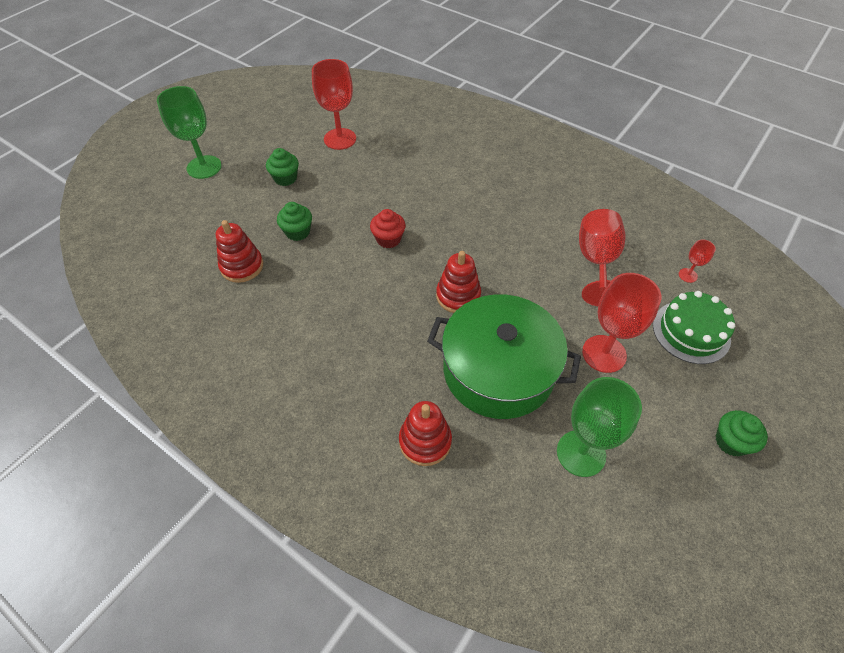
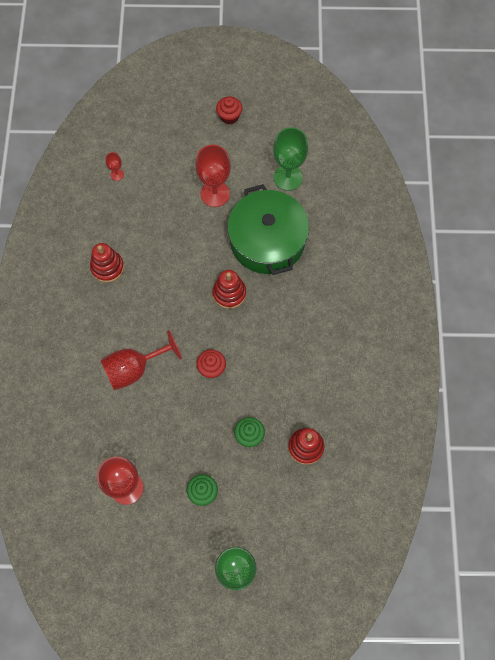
camera: 125 degrees left, 15 degrees up
red stacking toy [399,401,452,466] -> red stacking toy moved to [90,243,124,283]
red goblet [579,209,626,306] -> red goblet moved to [100,330,182,390]
green cake [653,291,735,364] -> none
green cupcake [716,410,768,456] -> red cupcake [216,96,243,124]

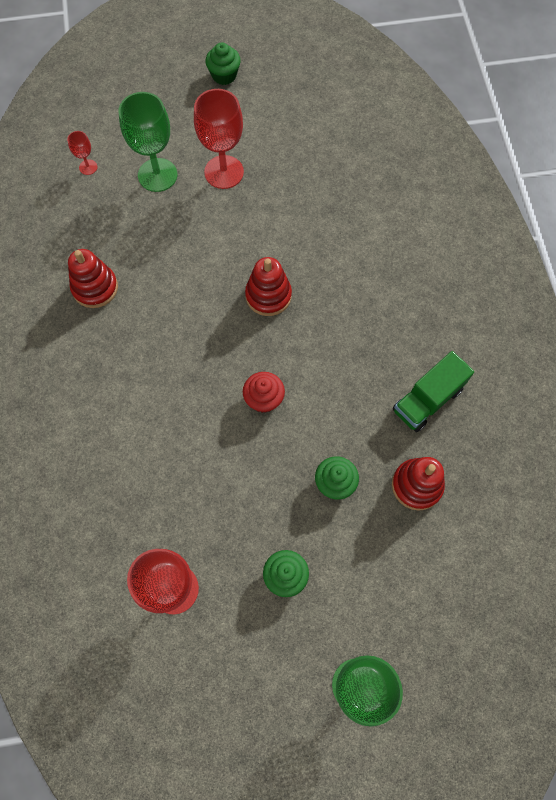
camera: 10 degrees left, 0 degrees up
red goblet [100,330,182,390] -> none
red cupcake [216,96,243,124] -> green cupcake [205,43,241,85]
green pot [228,184,309,275] -> none
green goblet [273,127,308,191] -> green goblet moved to [119,92,177,192]
none -> green truck [393,351,474,432]

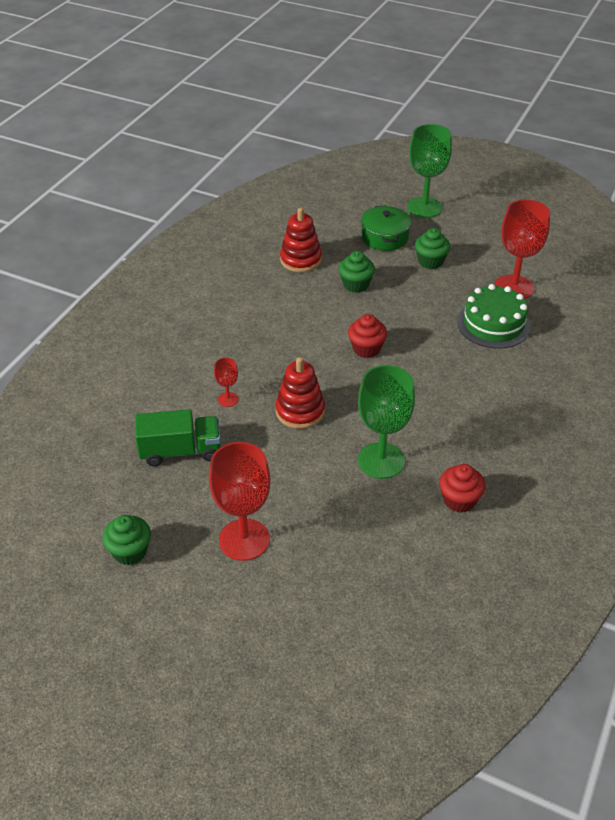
camera: 145 degrees left, 25 degrees down
red goblet [67,131,98,175] -> red goblet moved to [214,358,239,407]
red stacking toy [68,249,118,308] -> red cupcake [439,464,485,513]
green goblet [119,92,177,192] -> green goblet moved to [358,365,415,479]
green cupcake [205,43,241,85] -> green cupcake moved to [102,515,151,565]
green truck [393,351,474,432] -> green truck moved to [135,409,221,466]
none -> green pot [361,205,411,251]
none -> green cake [457,284,531,349]

